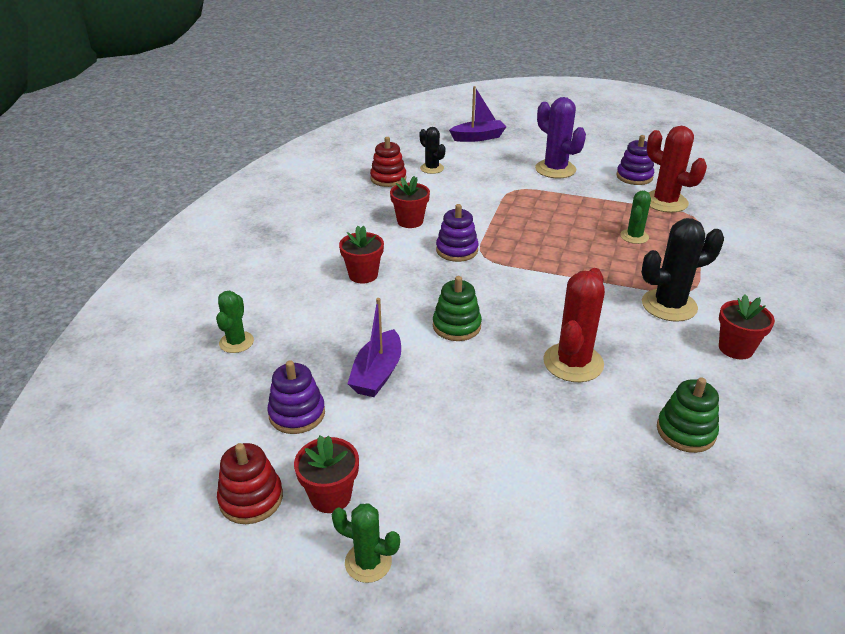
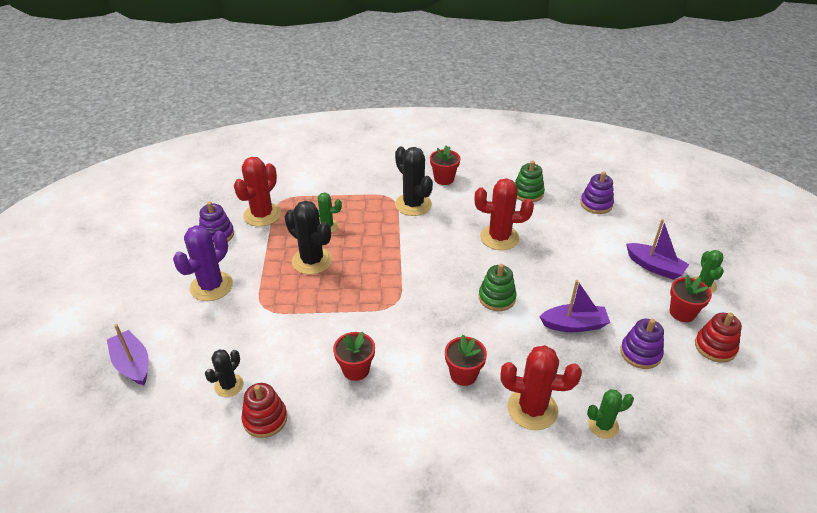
camera: 110 degrees left, 5 degrees up
purple stacking toy [436,204,479,262] -> purple stacking toy moved to [580,171,614,214]
none -> black cactus [285,201,333,275]
none -> red cactus [500,345,582,430]
none -> purple boat [626,219,690,280]

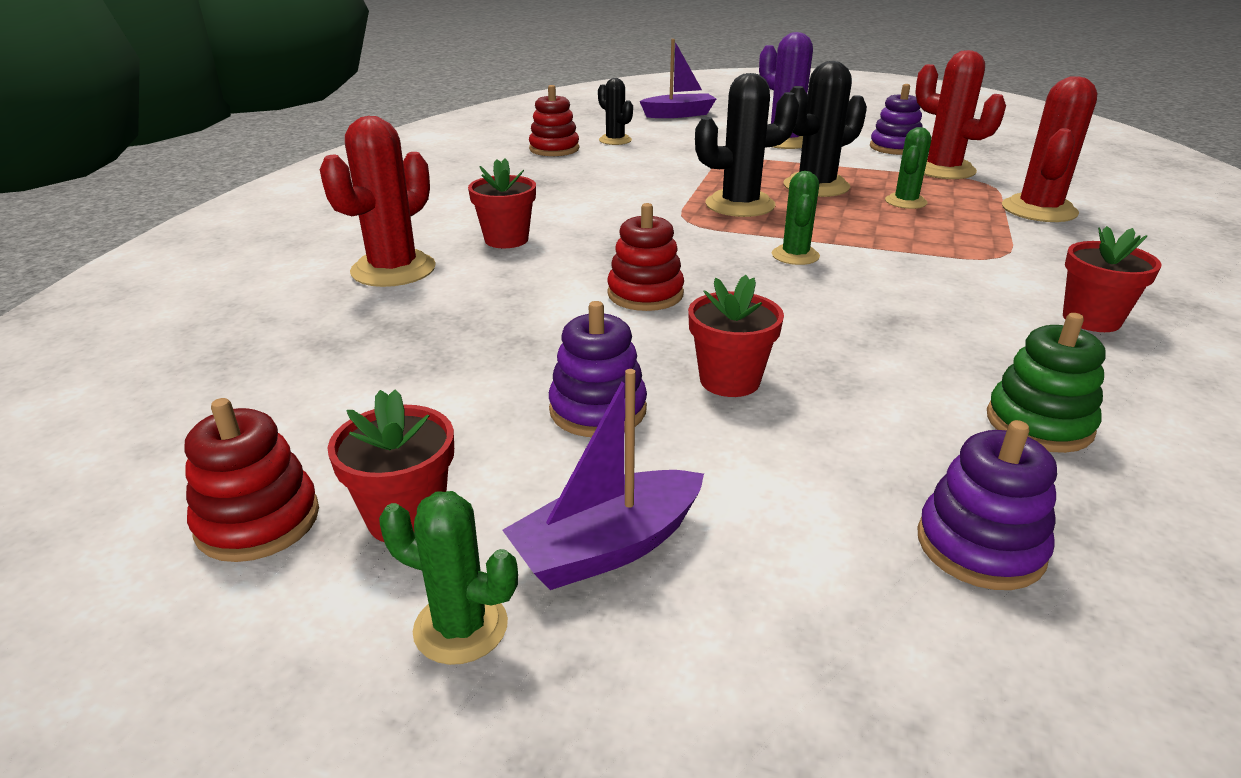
camera: 110 degrees right, 10 degrees down
red flower pot [333,332,375,381] -> red flower pot moved to [688,275,784,397]
black cactus [395,146,433,216] -> black cactus moved to [695,73,799,217]
red cactus [475,178,534,250] -> red cactus moved to [1002,76,1098,222]
green stacking toy [479,264,516,311] -> red stacking toy [607,203,684,311]
purple boat [540,280,610,332] -> none
green cactus [587,389,634,439] -> green cactus moved to [772,171,820,265]
purple stacking toy [620,319,664,369] -> purple stacking toy moved to [549,301,647,437]

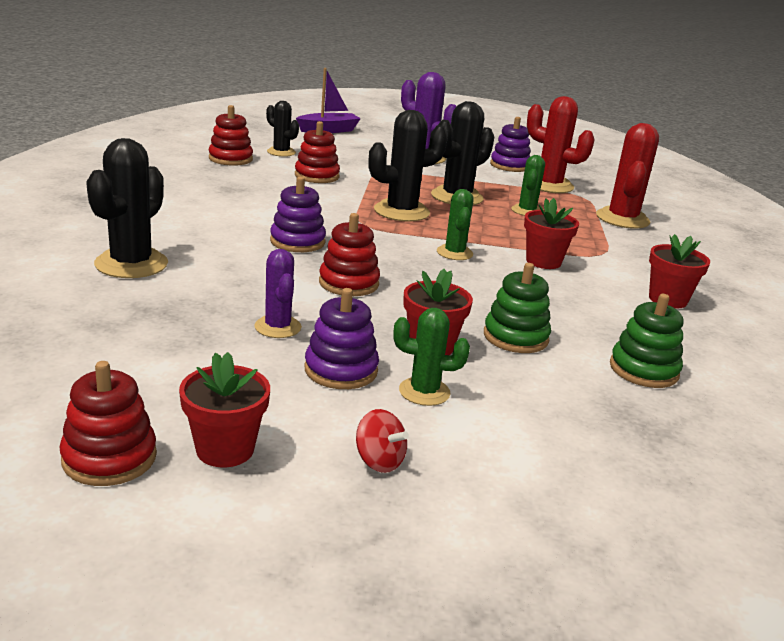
camera: 15 degrees left, 5 degrees down
red cactus [320,116,436,287] -> black cactus [86,138,168,278]
green cactus [379,491,518,665] -> green cactus moved to [393,308,470,406]
red flower pot [468,158,536,248] -> red flower pot moved to [524,198,579,269]
purple boat [502,369,704,590] -> red spinning top [356,409,409,473]
purple stacking toy [917,420,1057,590] -> purple stacking toy moved to [270,177,326,252]
none -> purple cactus [255,249,302,338]
none -> red stacking toy [295,121,340,183]
none -> green stacking toy [484,263,551,353]

